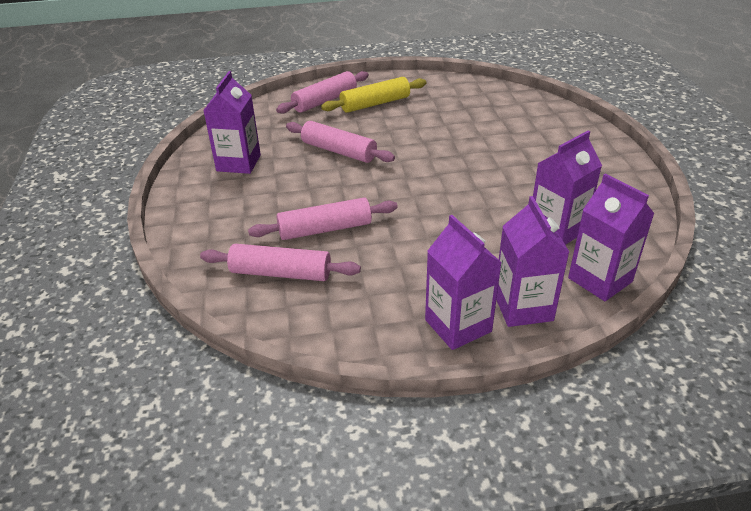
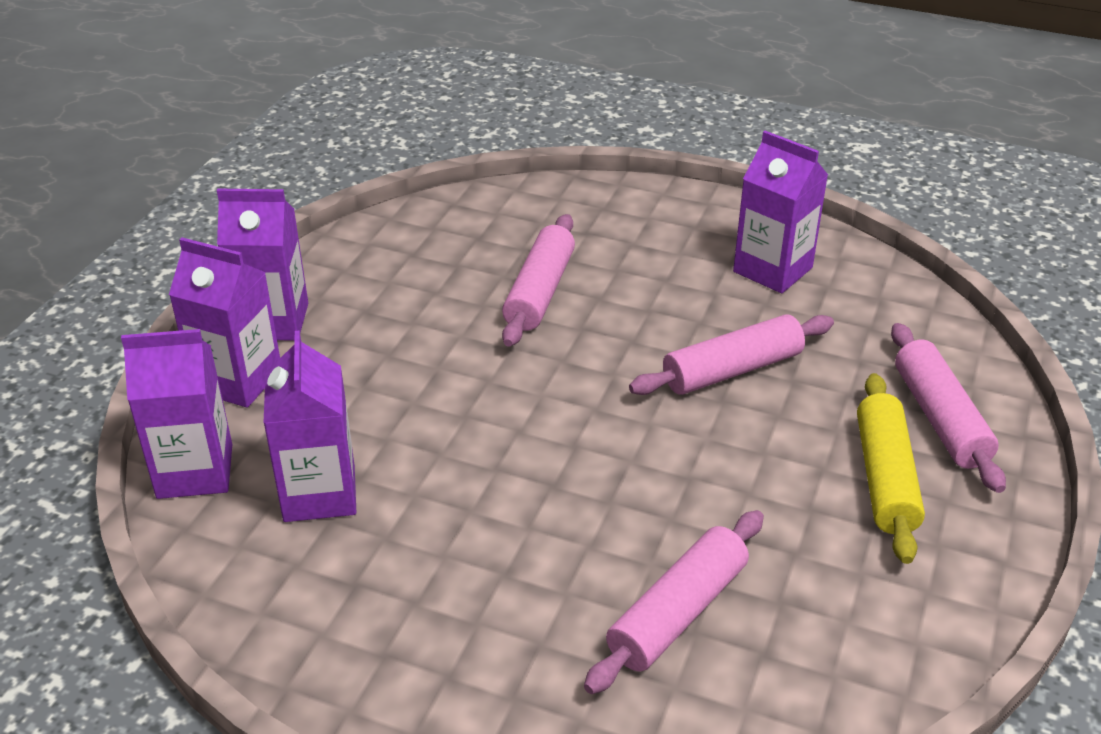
camera: 120 degrees right, 0 degrees up
pink rolling pin [200,244,361,281] -> pink rolling pin moved to [584,510,764,694]

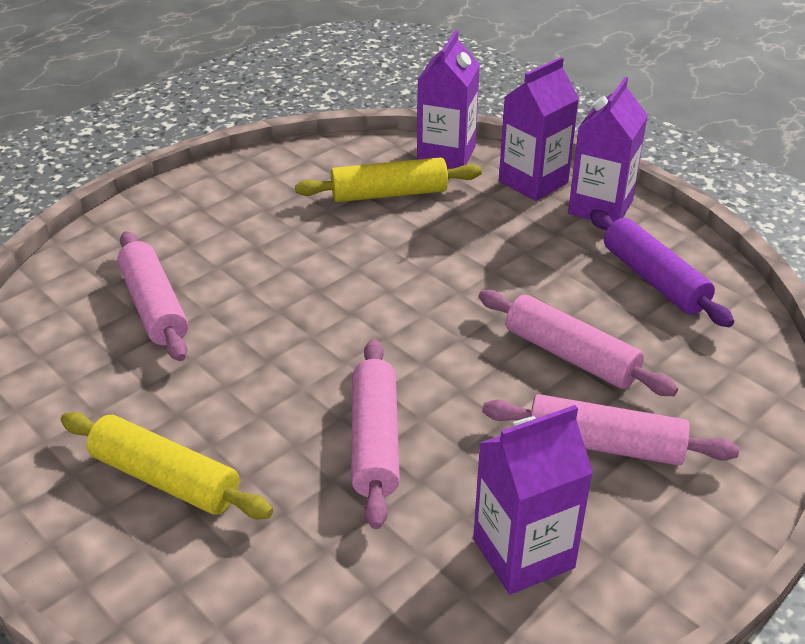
camera: 115 degrees right, 0 degrees up
purple carton [264,330,356,522] -> yellow rolling pin [295,157,482,202]
pink rolling pin [891,323,1006,493] -> pink rolling pin moved to [482,394,739,466]
none -> purple rolling pin [590,210,734,327]

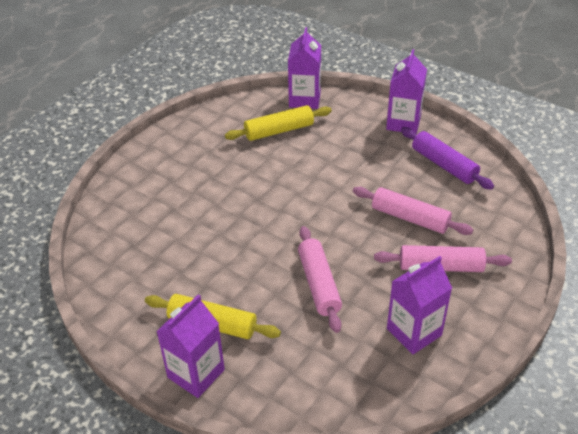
camera: 10 degrees left, 5 degrees up
pink rolling pin [117,231,188,361] -> none
purple carton [499,57,579,201] -> purple carton moved to [156,294,225,398]

